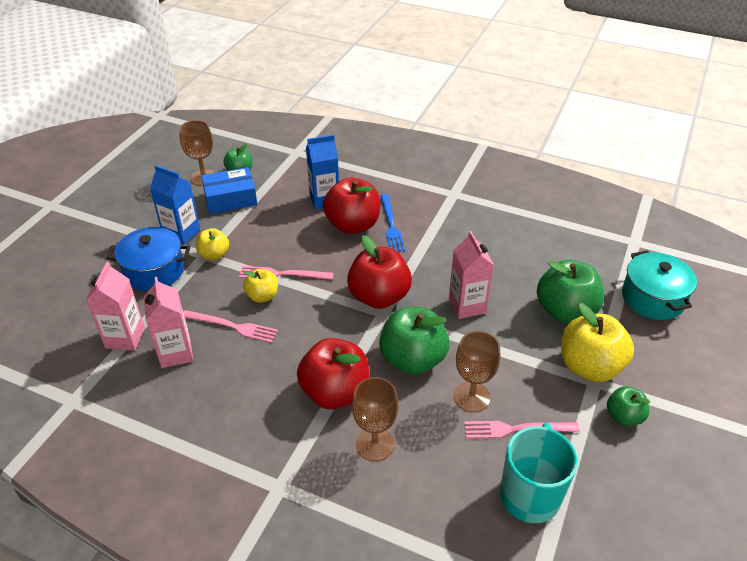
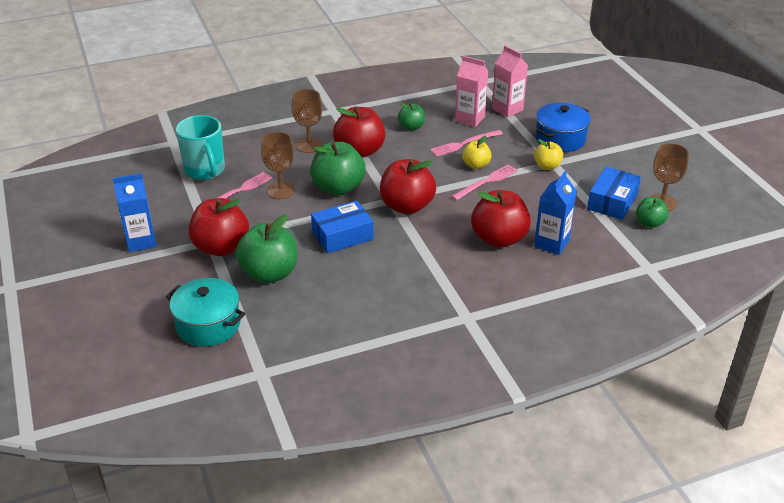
camera: 135 degrees right, 5 degrees down
blue carton [150,165,200,245] -> blue carton moved to [113,173,156,252]
blue fork [380,194,405,252] -> none
pink carton [449,231,494,319] -> blue box [311,201,374,254]
yellow apple [561,303,634,382] -> red apple [188,198,249,256]
green apple [607,386,650,426] -> green apple moved to [398,103,425,130]

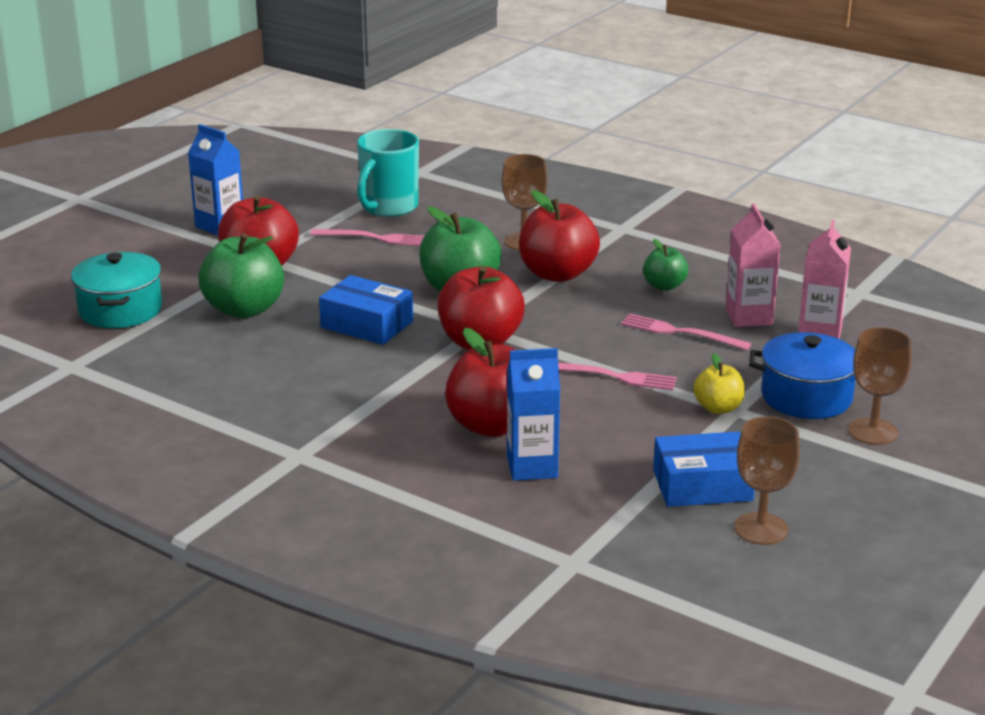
camera: 55 degrees right, 10 degrees down
brown goblet [261,132,295,199] -> brown goblet moved to [848,327,912,445]
yellow apple [462,136,492,169] -> none
green apple [636,197,669,228] -> none

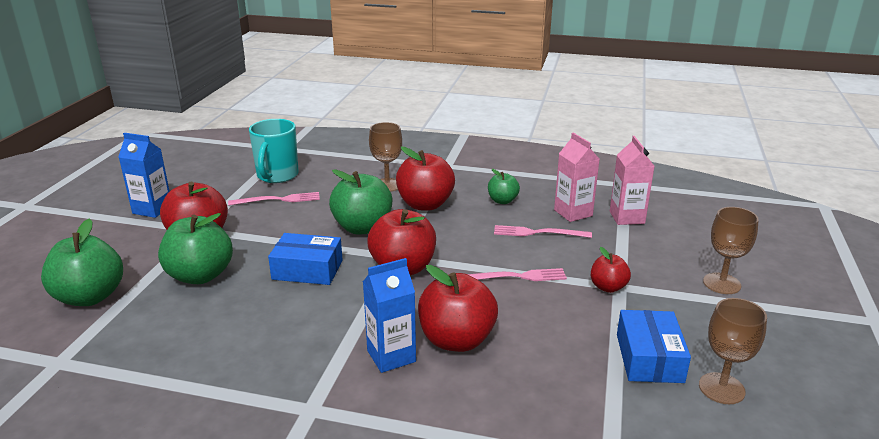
camera: 20 degrees left, 0 degrees up
turquoise pot [71,252,162,328] -> green apple [41,218,123,306]
blue carton [507,348,560,481] -> blue carton moved to [363,258,416,373]
blue box [653,431,755,507] -> blue box turned 60 degrees counterclockwise [617,310,691,383]
yellow apple [693,353,745,414] -> red apple [591,247,631,293]
blue pot [749,332,856,419] -> none

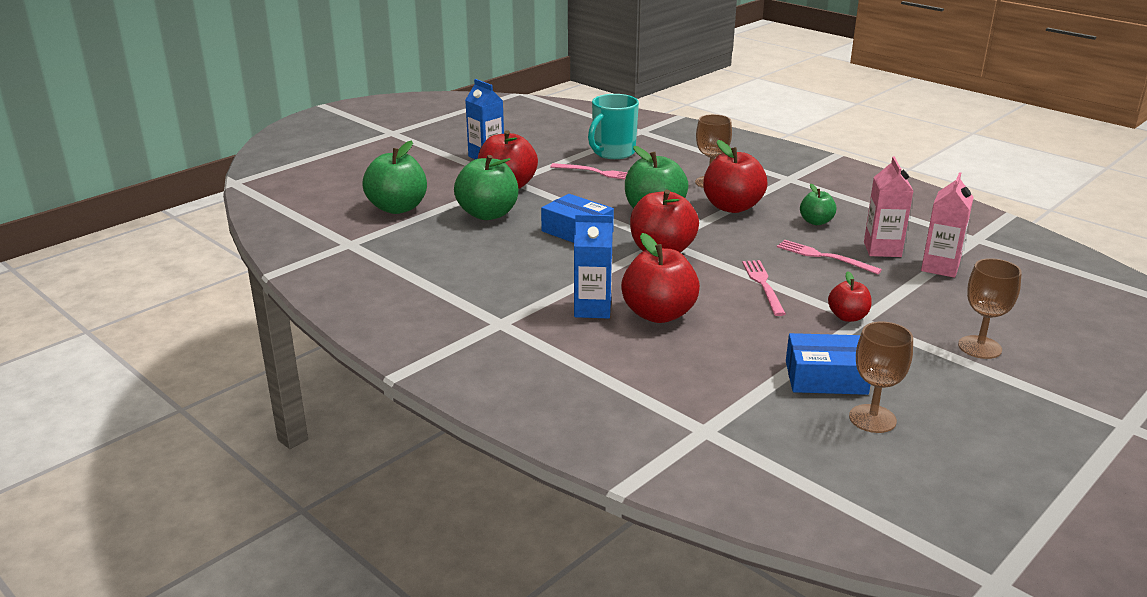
camera: 30 degrees right, 0 degrees up
pink fork [467,268,567,281] -> pink fork turned 120 degrees counterclockwise [742,260,786,316]
blue box [617,310,691,383] -> blue box turned 60 degrees clockwise [786,333,871,395]

